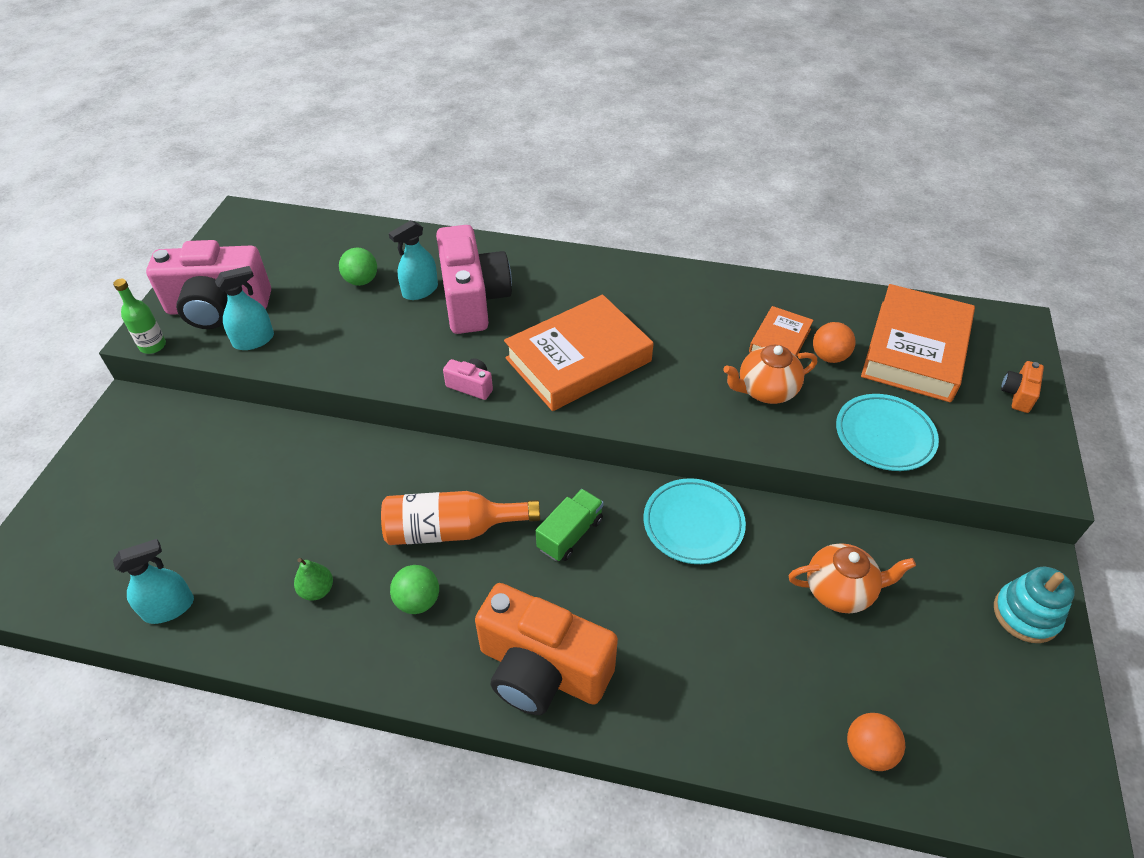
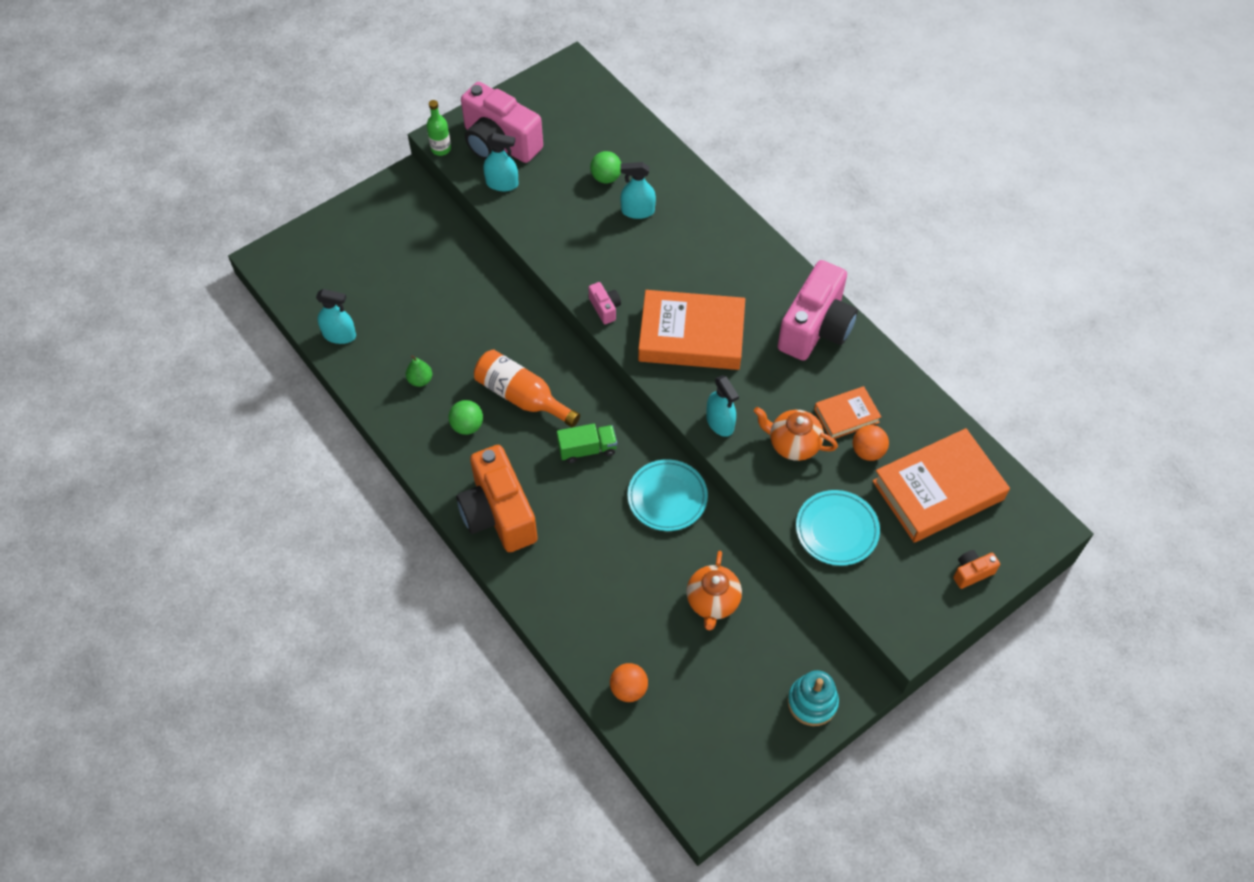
camera: 40 degrees right, 10 degrees up
pink camera [436,225,512,334] -> pink camera moved to [778,260,858,361]
orange teapot [789,543,916,613] -> orange teapot turned 60 degrees clockwise [686,551,742,631]
none -> turquoise spray bottle [706,375,739,437]

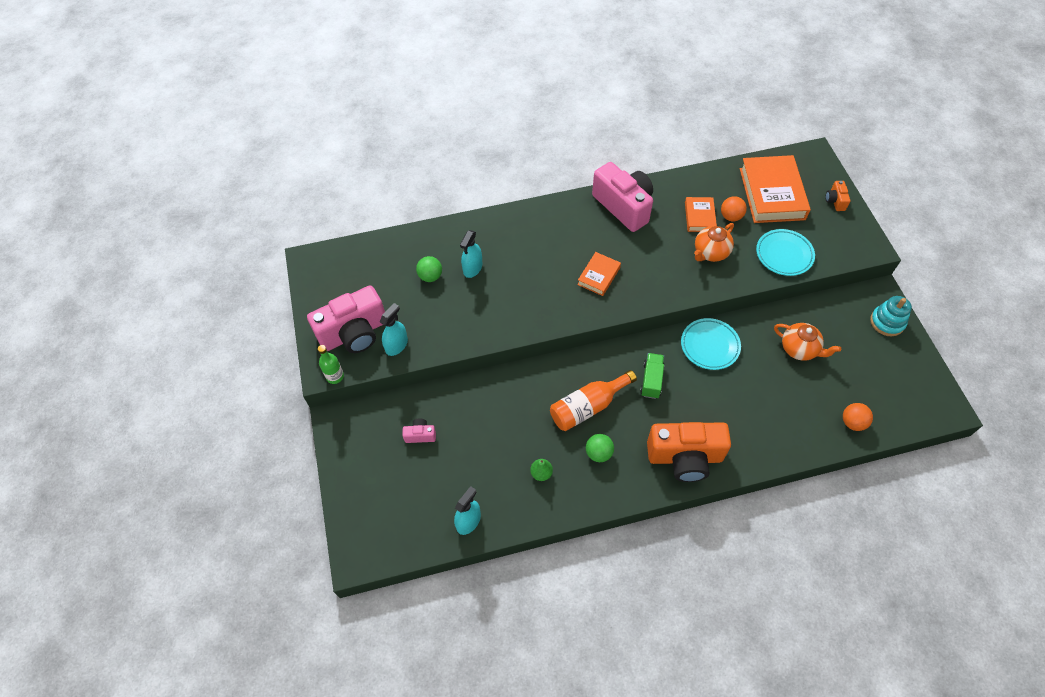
camera: 65 degrees left, 0 degrees up
pink camera [588,282,621,324] -> pink camera moved to [402,419,436,443]
orange book [638,290,745,370] -> orange book [577,252,621,296], size x0.52
turquoise spray bottle [706,375,739,437] -> none

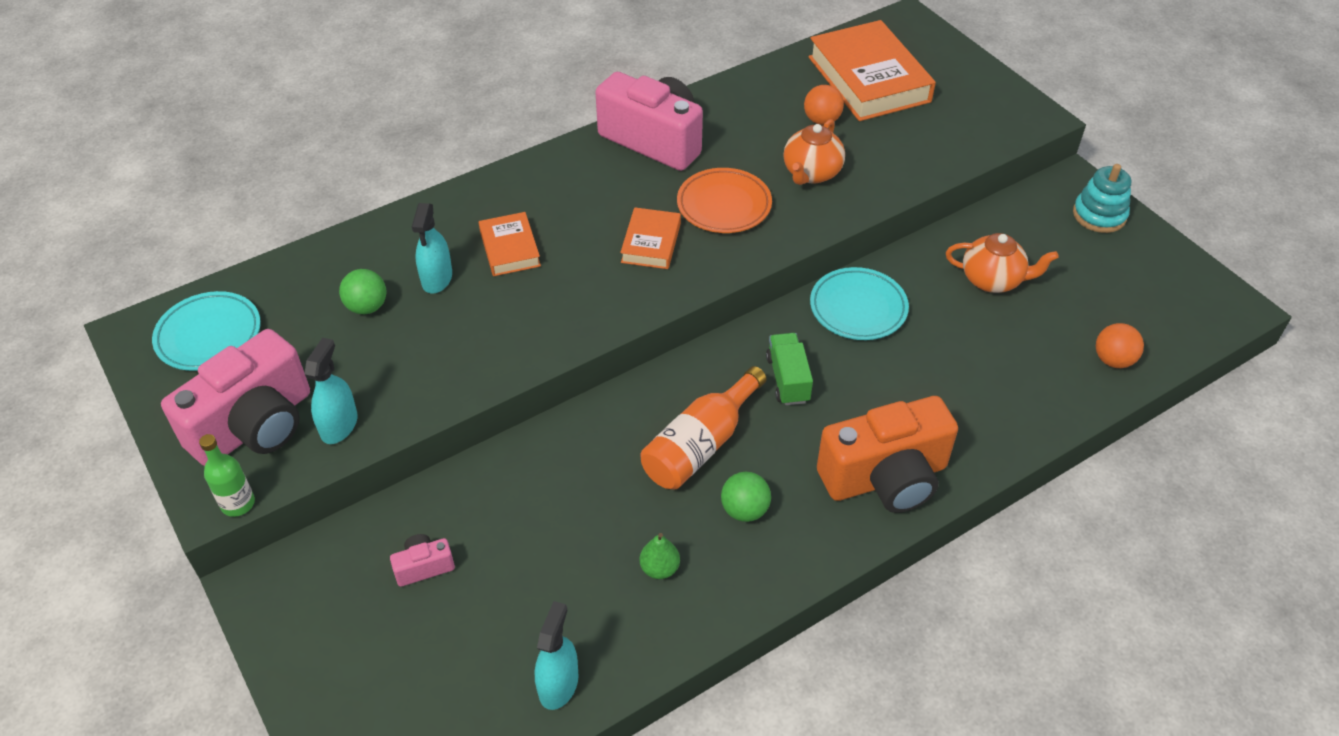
camera: 20 degrees left, 10 degrees down
orange book [685,197,717,232] -> orange book moved to [479,212,541,276]
turquoise plate [756,229,815,276] -> turquoise plate moved to [152,291,261,371]
orange camera [825,181,850,211] -> none
none -> orange plate [677,168,772,233]

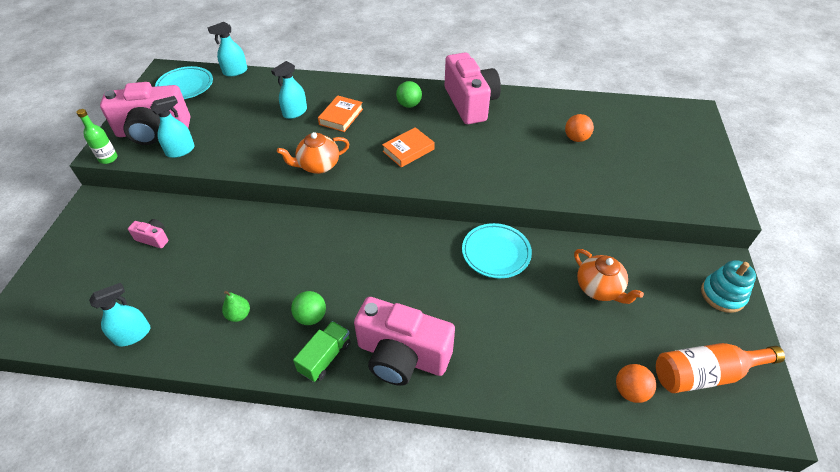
camera: 40 degrees right, 0 degrees up
green ball [339,269,386,314] -> green ball moved to [396,81,422,108]
orange bottle [641,366,767,490] -> orange bottle moved to [656,343,785,393]
orange plate [677,168,772,233] -> none
green truck [766,333,813,405] -> green truck moved to [293,321,351,382]
orange teapot [784,119,845,185] -> orange teapot moved to [277,132,349,174]
orange book [808,20,936,121] -> none
orange camera [817,396,958,513] -> pink camera [354,297,455,386]
none -> turquoise spray bottle [207,22,247,77]

